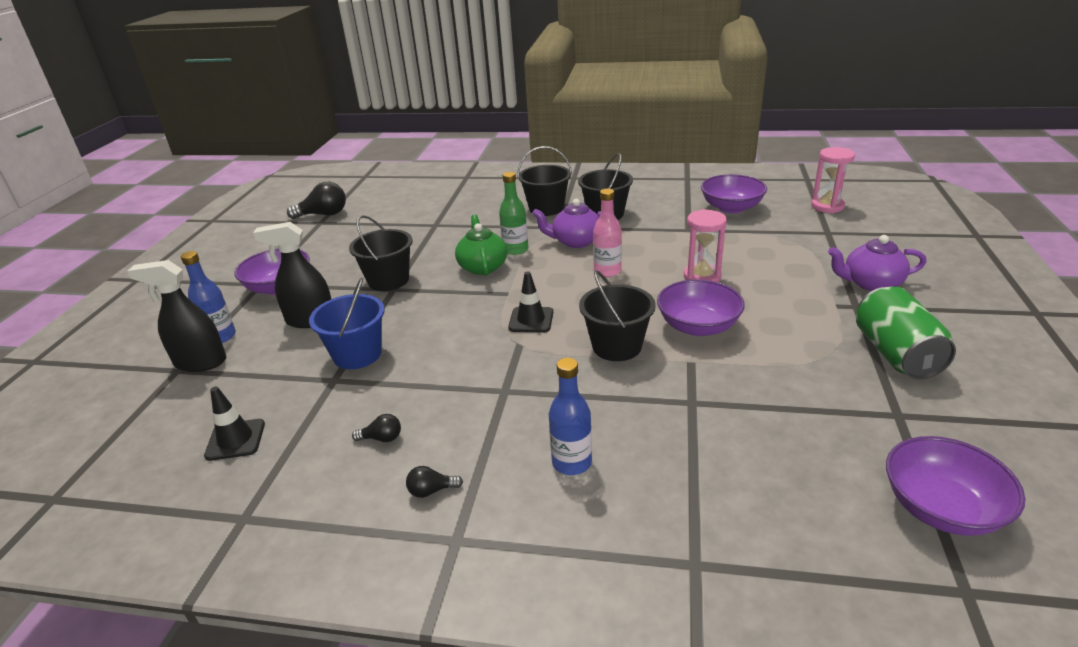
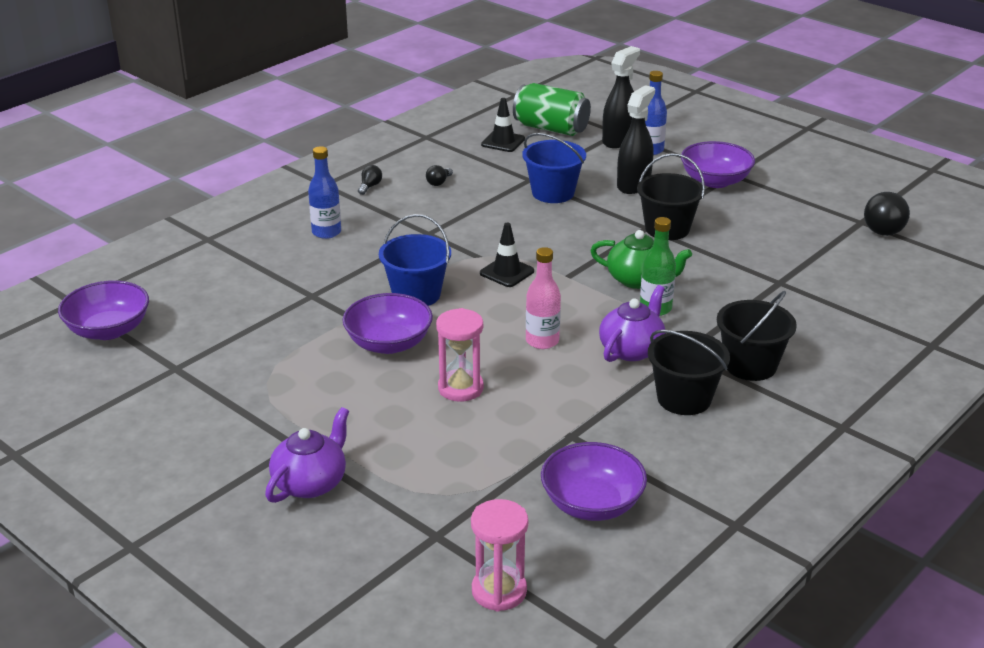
camera: 120 degrees right, 0 degrees up
black bucket [579,270,656,361] -> blue bucket [379,214,451,306]
green can [856,286,956,380] -> green can moved to [513,83,591,136]

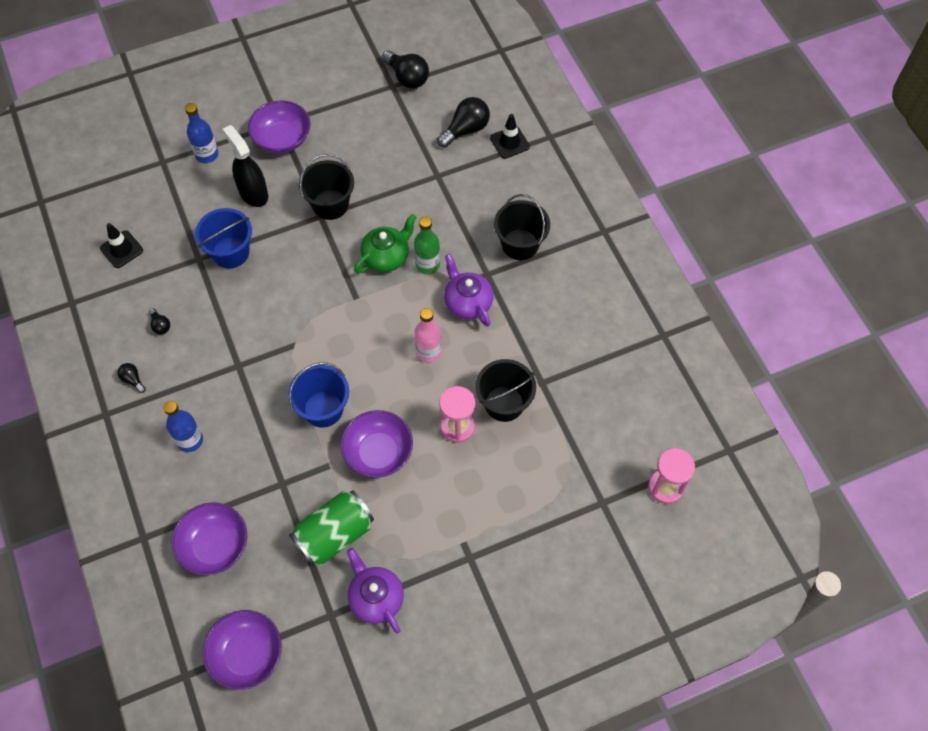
camera: 65 degrees left, 30 degrees up
purple teapot [265,407,349,503] -> purple teapot moved to [347,548,404,634]
black traffic cone [480,223,534,287] -> black traffic cone moved to [490,114,530,159]
green can [513,83,591,136] -> green can moved to [289,490,374,567]
purple bowl [541,442,647,521] -> purple bowl moved to [172,502,247,576]
black spray bottle [602,46,640,148] -> none
black bucket [648,330,730,415] -> black bucket moved to [475,359,536,422]
none -> black light bulb [437,97,490,148]

